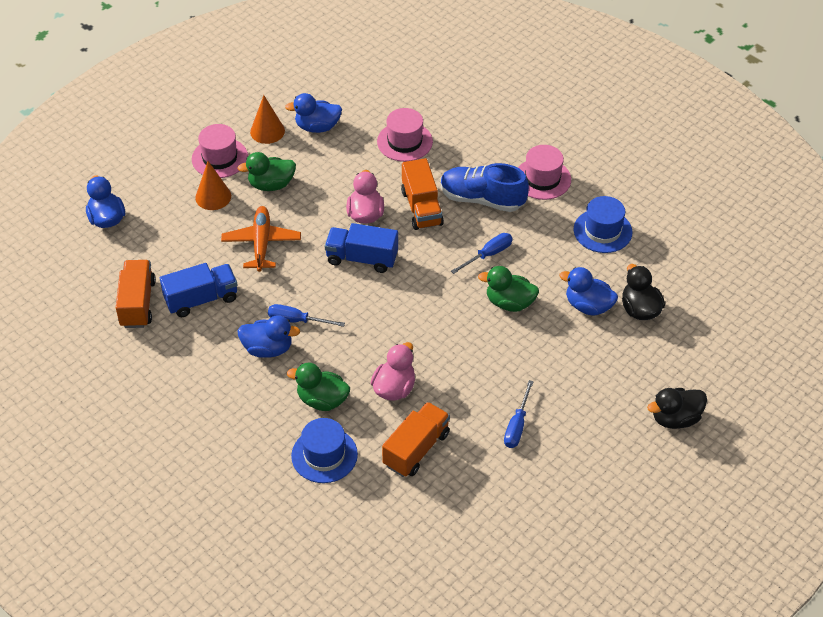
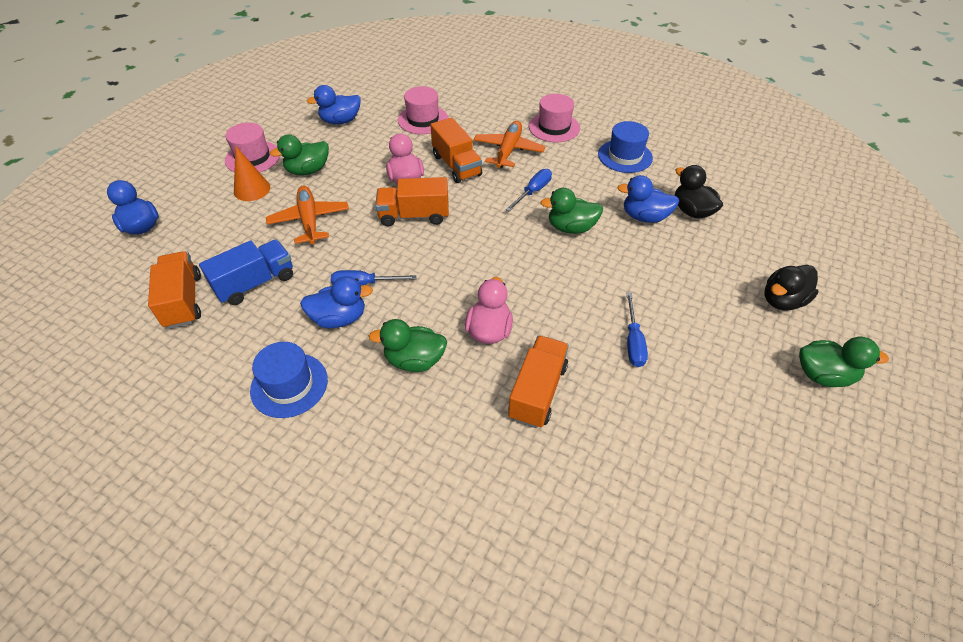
camera: 15 degrees left, 0 degrees up
orange cone [250,95,285,144] -> none
blue hat [291,418,358,483] -> blue hat moved to [250,342,328,418]
blue truck [325,223,398,273] -> orange truck [375,177,449,226]
blue shoe [441,163,529,212] -> orange plane [474,121,545,168]
none -> green duck [799,337,889,387]

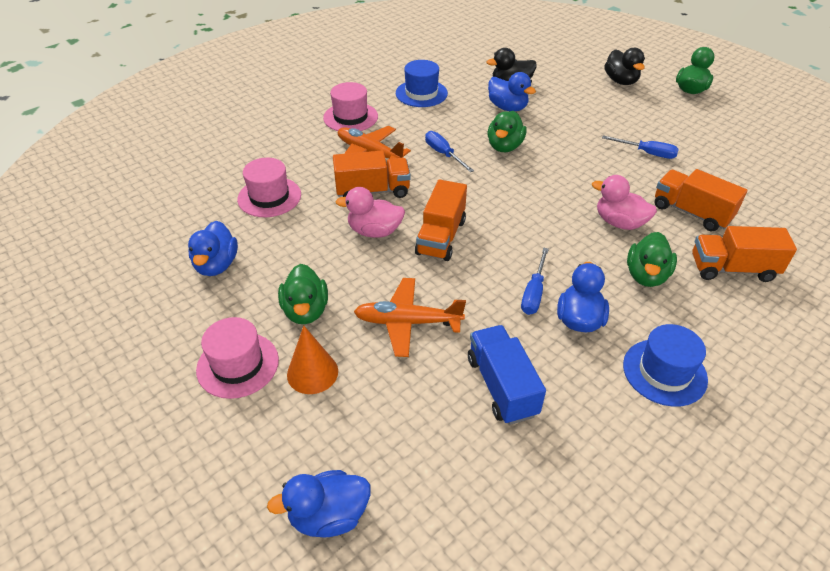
camera: 70 degrees left, 5 degrees down
orange truck [148,251,201,329] -> orange truck moved to [692,226,797,282]
blue duck [617,175,679,223] -> blue duck turned 75 degrees counterclockwise [488,72,536,111]

